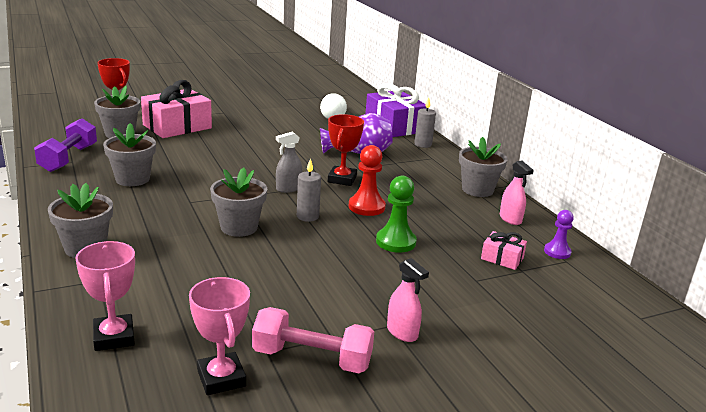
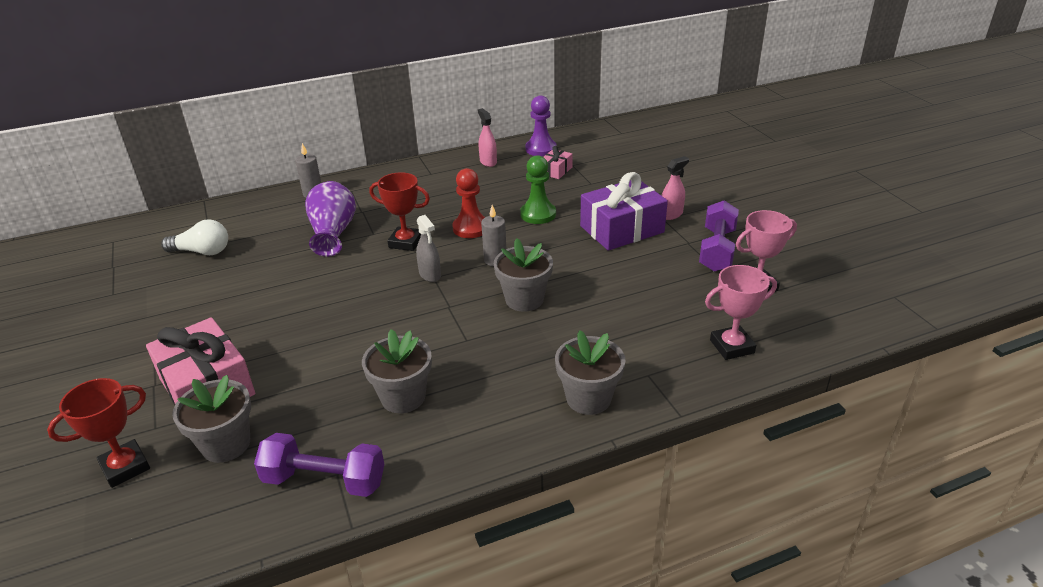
camera: 85 degrees left, 10 degrees up
pink dumbbell [252,307,374,373] -> purple dumbbell [699,200,739,272]
purple gift [365,83,427,137] -> purple gift moved to [580,172,668,251]
grey flower pot [459,137,508,197] -> none
pink spray bottle [500,161,534,225] -> pink spray bottle turned 90 degrees counterclockwise [478,108,497,167]
purple pawn [544,210,574,259] -> purple pawn [526,95,557,156], size x1.53

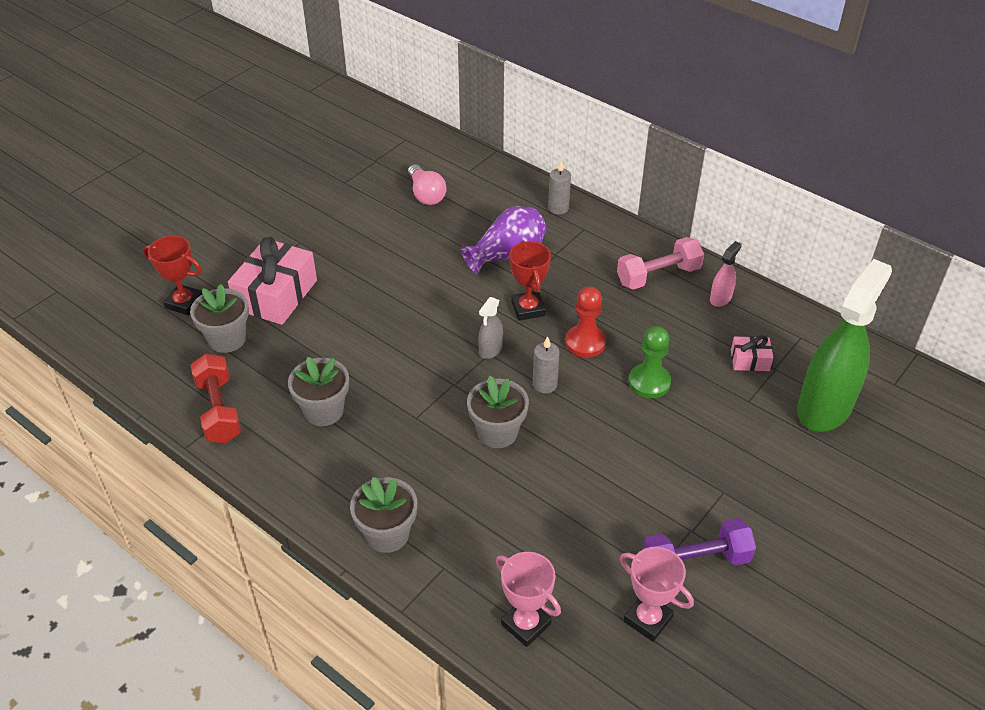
camera: 60 degrees right, 10 degrees up
white light bulb [161,219,228,255] -> pink light bulb [408,164,446,205]
purple dumbbell [254,433,384,497] -> red dumbbell [191,354,241,443]
purple pawn [526,95,557,156] -> none
purple gift [580,172,668,251] -> none
pink spray bottle [661,156,689,220] -> none
none -> pink dumbbell [617,237,704,290]
none -> green spray bottle [797,259,892,432]

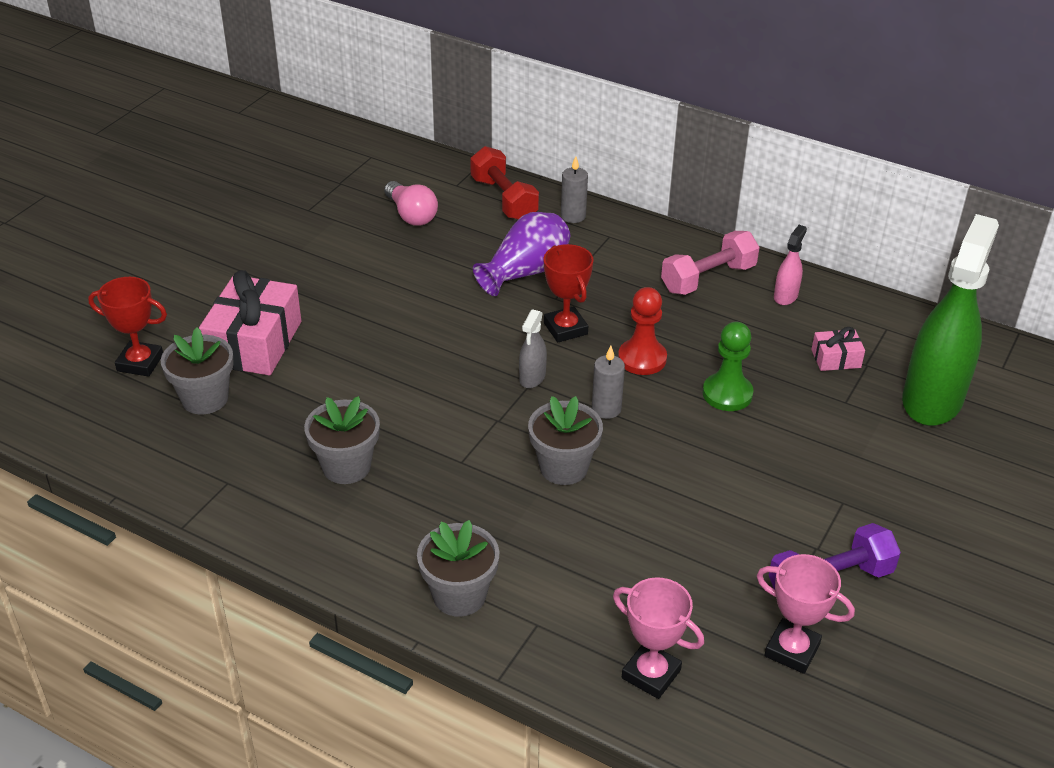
camera: 10 degrees left, 5 degrees down
red dumbbell [191,354,241,443] -> red dumbbell moved to [470,146,539,220]

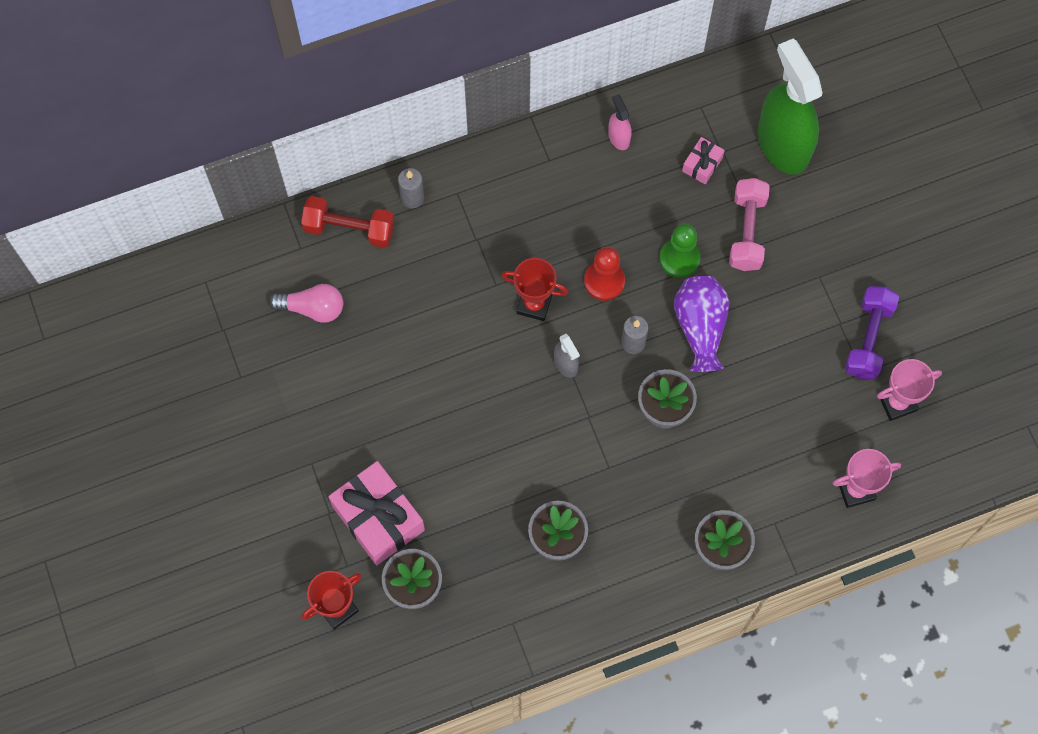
camera: 50 degrees left, 30 degrees up
purple vase [473,212,570,296] -> purple vase moved to [674,276,729,372]
pink dumbbell [661,231,760,295] -> pink dumbbell moved to [729,178,770,271]

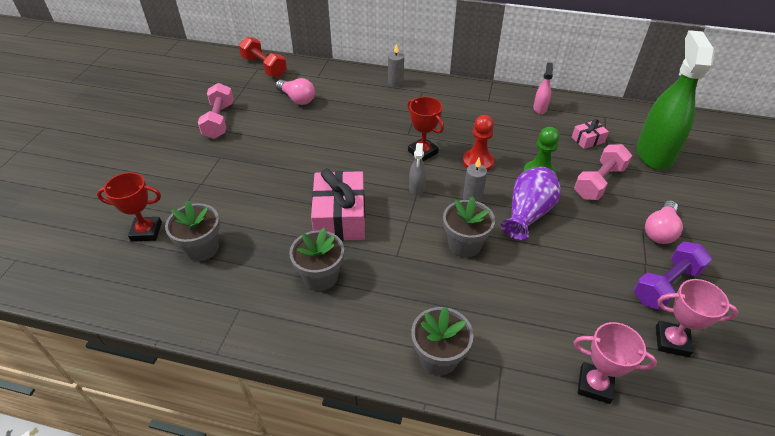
camera: 35 degrees right, 25 degrees down
red dumbbell [301,196,394,248] -> red dumbbell moved to [239,37,287,77]
pink gift [328,461,425,565] -> pink gift moved to [311,168,365,241]
none -> pink dumbbell [198,83,234,139]
none -> pink light bulb [645,200,683,244]

